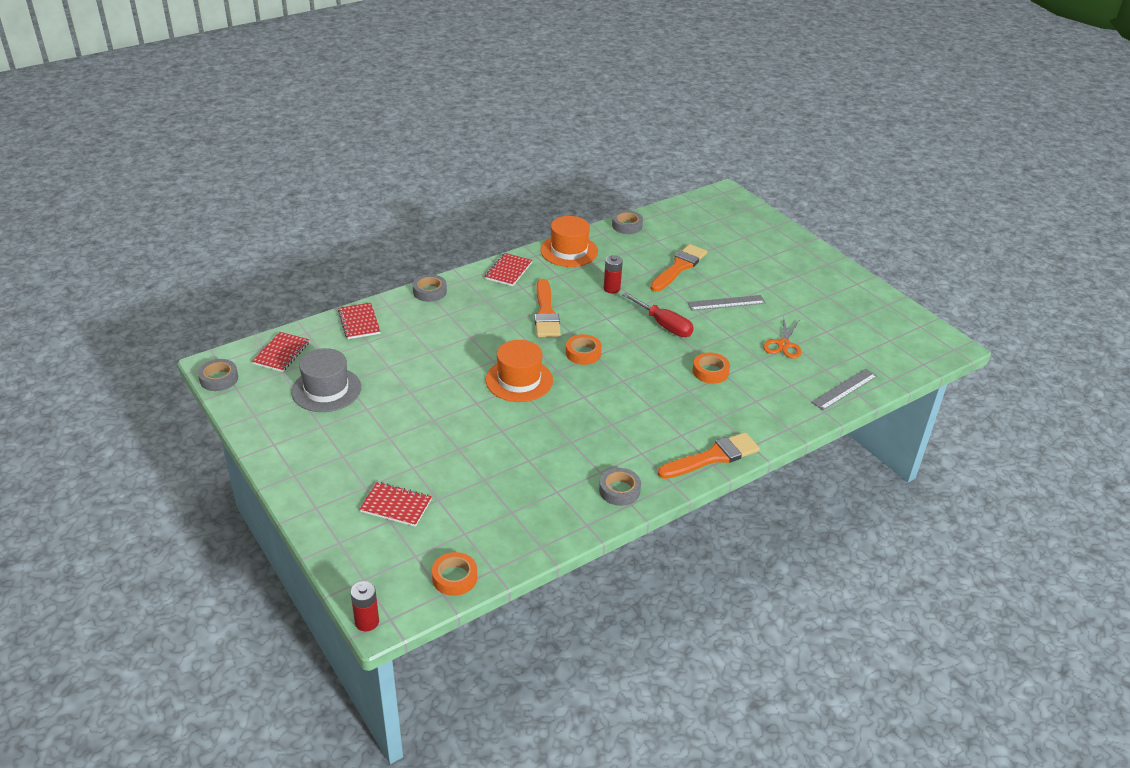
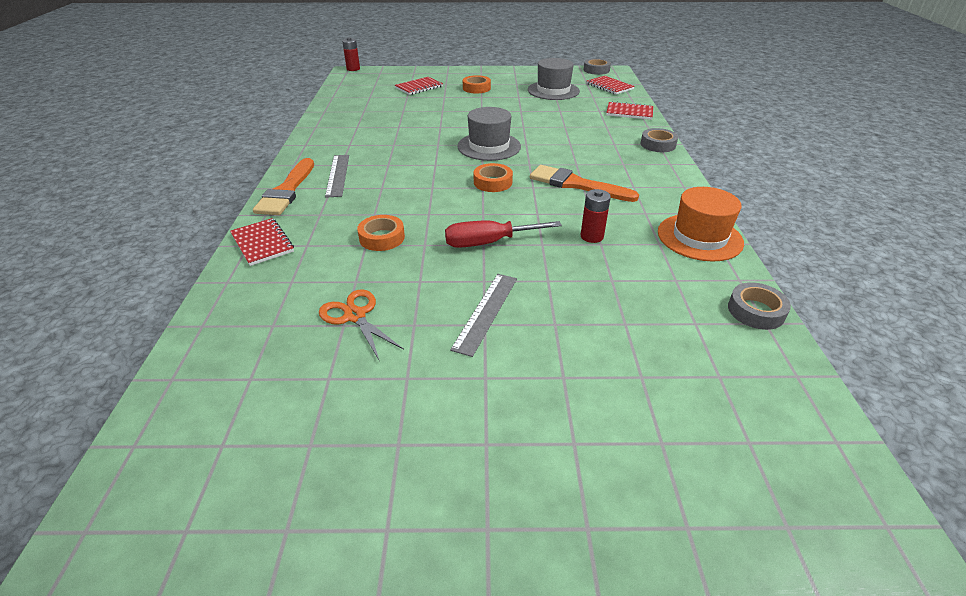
camera: 125 degrees right, 0 degrees up
orange tape [432,552,477,596] -> orange tape moved to [463,75,491,93]
red notebook [485,253,532,286] -> red notebook moved to [230,218,294,266]
orange hat [486,340,553,402] -> grey hat [457,107,521,161]
grey tape [599,468,641,506] -> none
orange brush [650,244,707,292] -> none
grey ruler [811,369,877,410] -> grey ruler moved to [325,155,349,198]

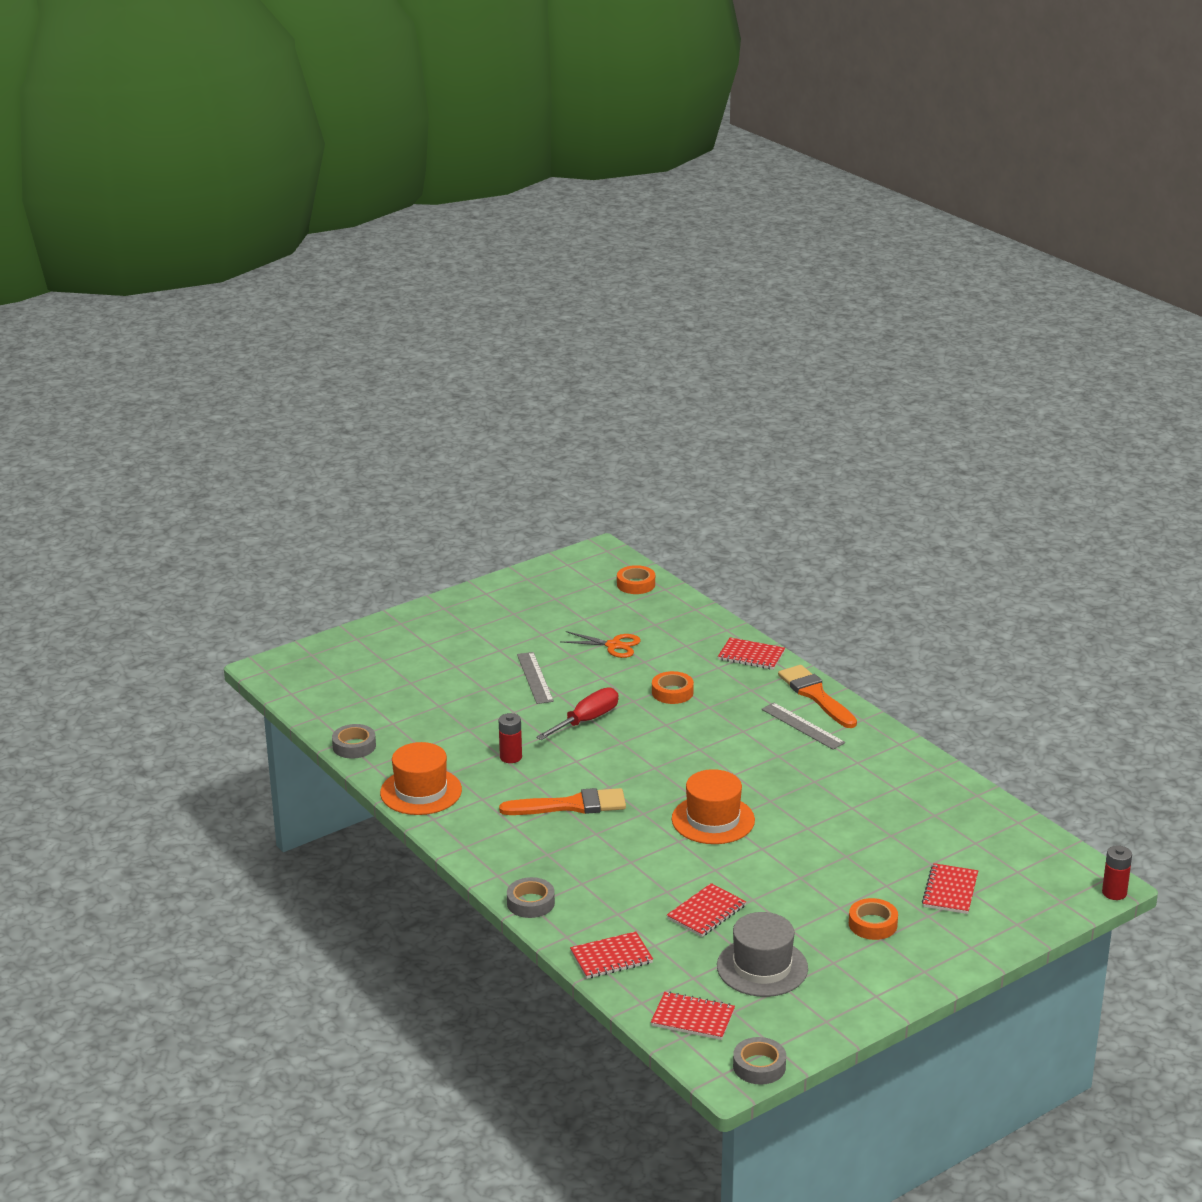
camera: 145 degrees right, 10 degrees down
grey hat [457,107,521,161] -> orange hat [672,769,755,844]
orange tape [474,163,513,192] -> orange tape moved to [617,565,655,594]
none -> red notebook [667,883,746,937]

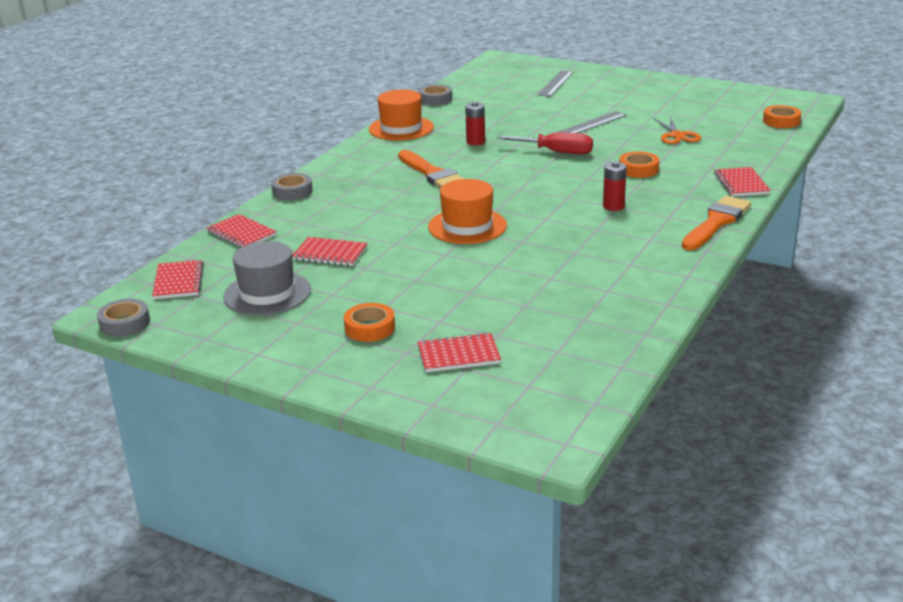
camera: 65 degrees right, 0 degrees up
grey ruler [761,702,845,750] -> grey ruler moved to [537,71,573,97]
red battery [1102,845,1132,900] -> red battery moved to [603,161,627,211]

